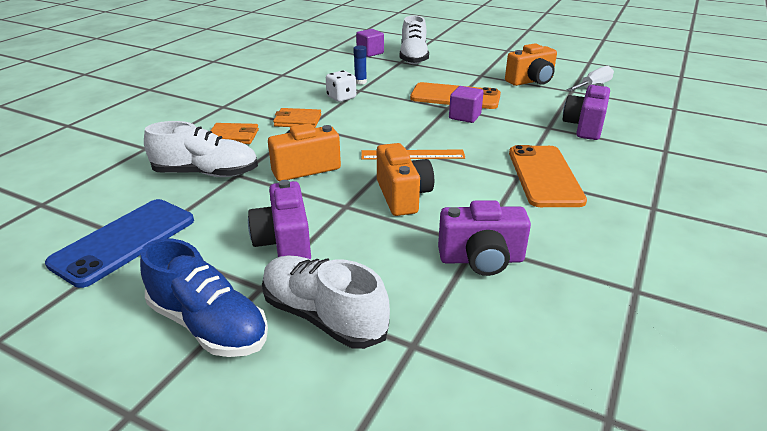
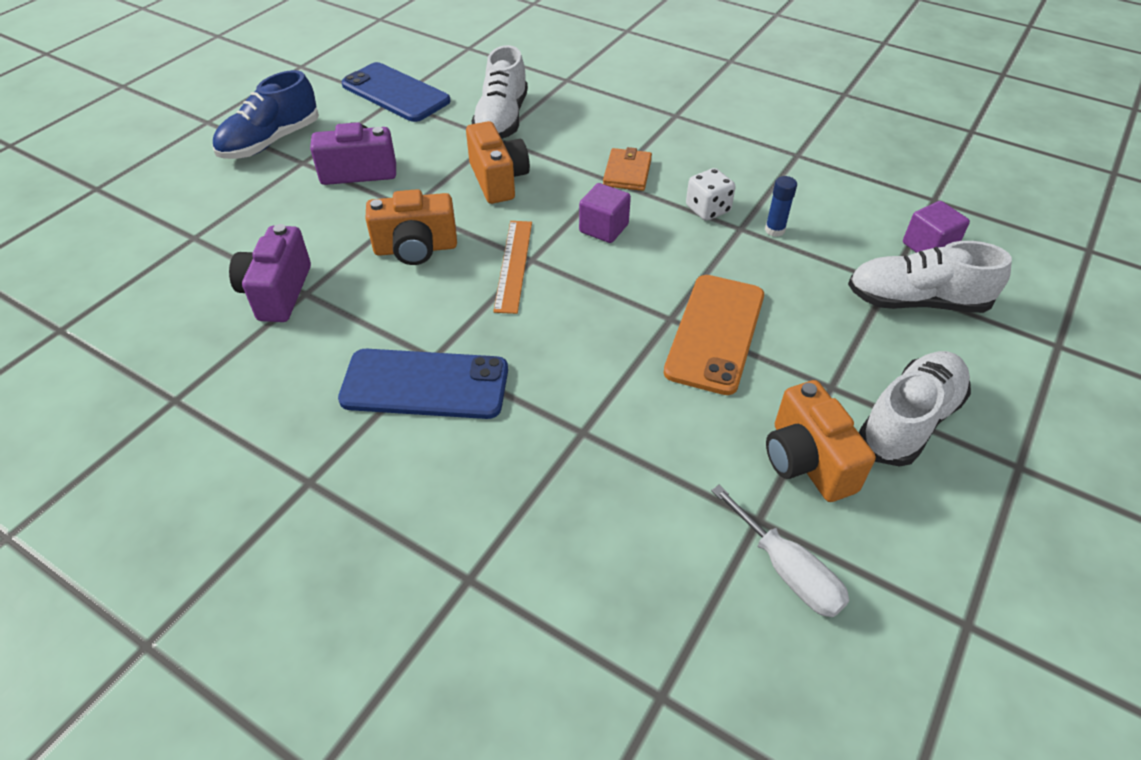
camera: 95 degrees right, 15 degrees up
orange wallet [210,123,259,144] -> none
white shoe [262,256,390,349] -> white shoe moved to [859,351,971,467]
purple cube [449,86,484,123] -> purple cube moved to [579,183,631,243]
orange phone [509,145,587,207] -> blue phone [338,349,508,419]
purple camera [562,83,610,140] -> none

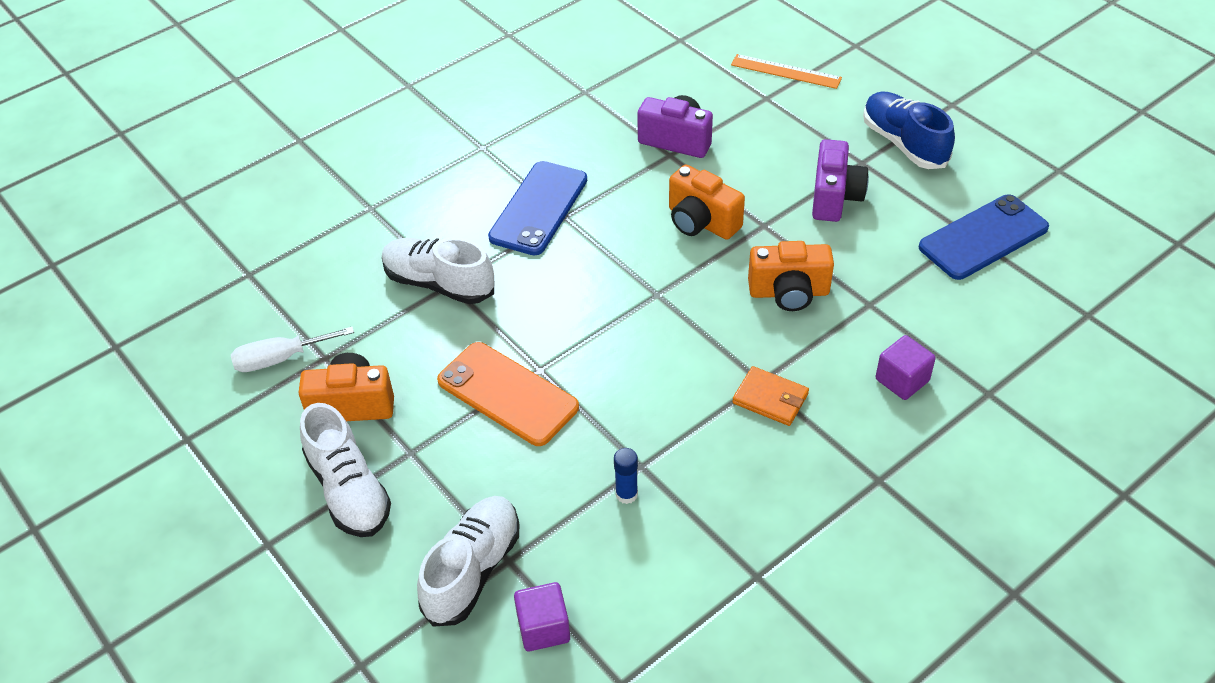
camera: 110 degrees right, 0 degrees up
orange camera [366,189,457,265] -> orange camera turned 60 degrees counterclockwise [669,164,745,240]
white shoe [472,45,528,139] -> white shoe moved to [382,238,494,304]
orange ruler [493,221,532,314] -> orange ruler moved to [731,54,842,89]
purple cube [579,183,631,243] -> purple cube moved to [876,335,936,400]
white dice [686,168,736,221] -> none

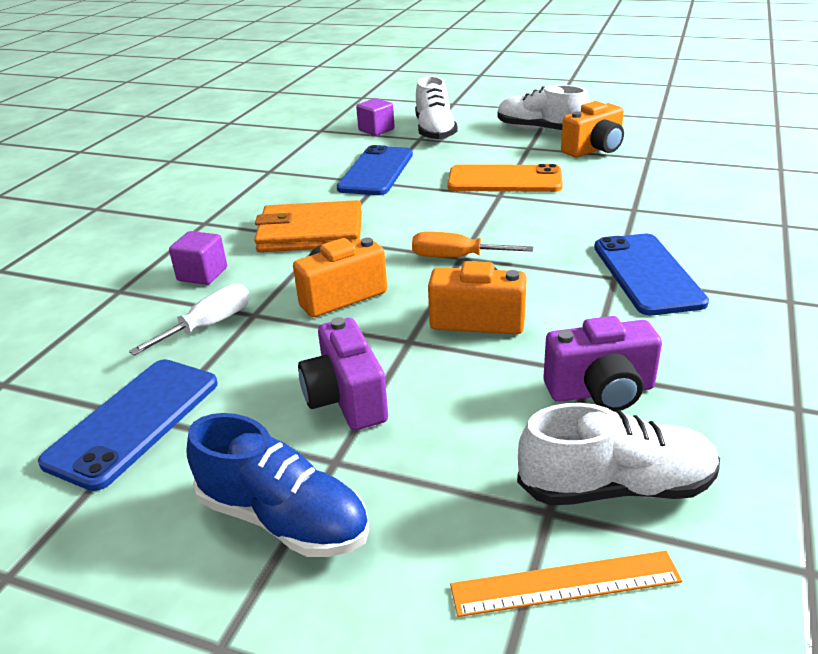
camera: 150 degrees right, 15 degrees down
white screwdriver [231,327,354,372] -> white screwdriver moved to [129,283,250,355]
white shoe [382,238,494,304] -> white shoe moved to [517,403,720,506]
blue glue stick [614,448,638,504] -> blue phone [337,145,413,195]
orange wallet [732,366,809,426] -> orange wallet [254,200,362,252], size x1.81
none -> orange screwdriver [412,231,533,257]

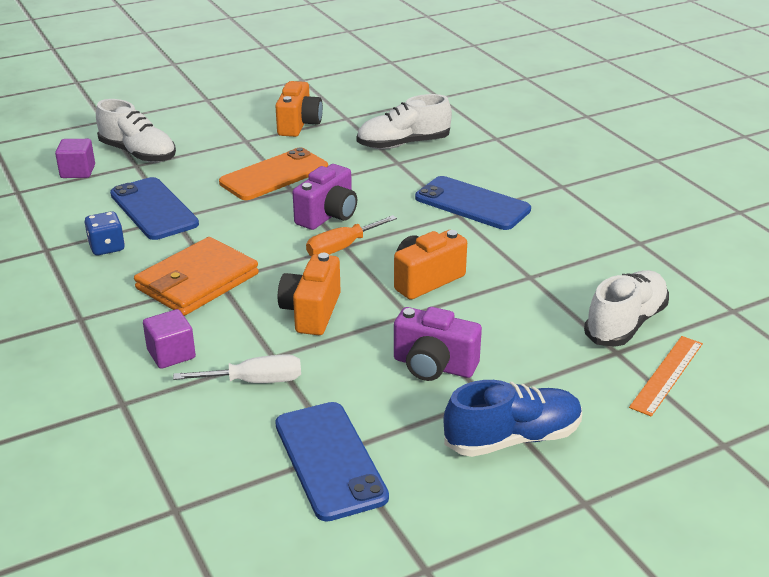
camera: 50 degrees left, 0 degrees up
white screwdriver [129,283,250,355] -> white screwdriver turned 90 degrees clockwise [173,354,301,383]
white shoe [497,85,590,130] -> white shoe moved to [357,94,452,149]
purple camera [543,316,662,412] -> purple camera moved to [293,164,357,230]
none -> blue dice [85,211,125,255]

